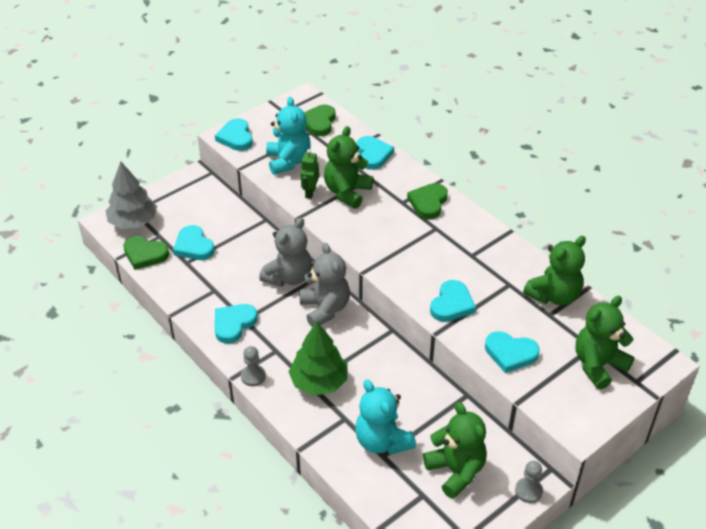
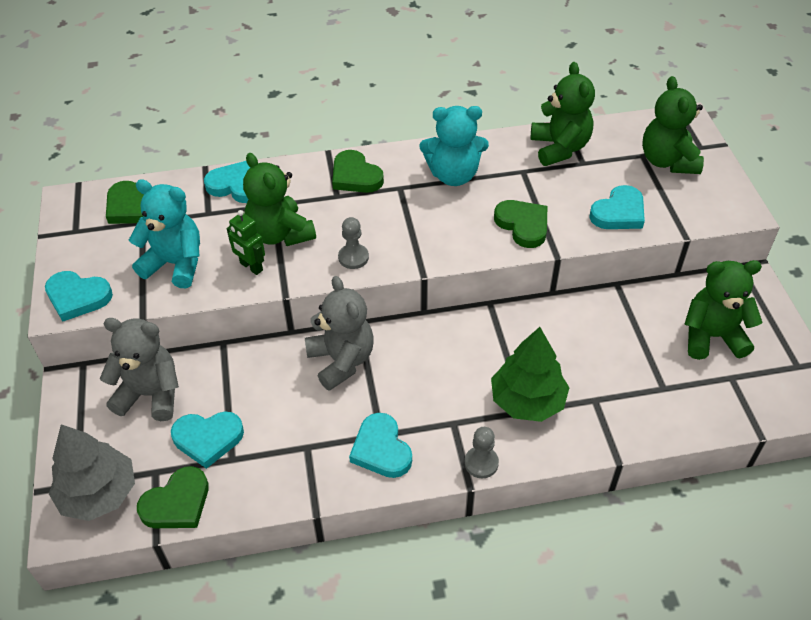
camera: 60 degrees left, 5 degrees up
grey teddy bear [299,243,350,327] -> grey teddy bear moved to [100,318,179,421]
turquoise teddy bear [355,380,416,455] -> turquoise teddy bear moved to [420,106,489,186]
turquoise heart [430,280,476,322] -> green heart [494,200,548,248]
grey pawn [515,461,543,503] -> grey pawn moved to [338,217,369,269]

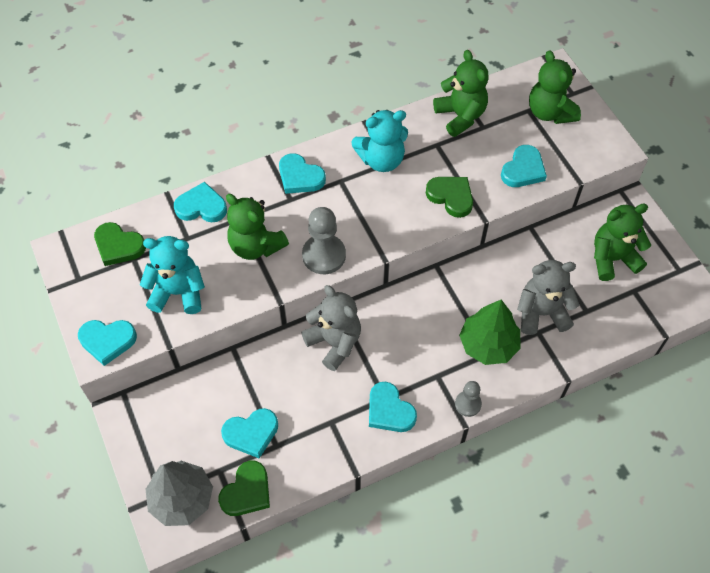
camera: 15 degrees left, 10 degrees up
grey teddy bear [100,318,179,421] -> grey teddy bear moved to [517,260,579,335]
green robot [227,210,265,275] -> none
green heart [332,150,384,193] -> turquoise heart [279,153,326,194]
grey pawn [338,217,369,269] -> grey pawn [302,207,346,274], size x1.72

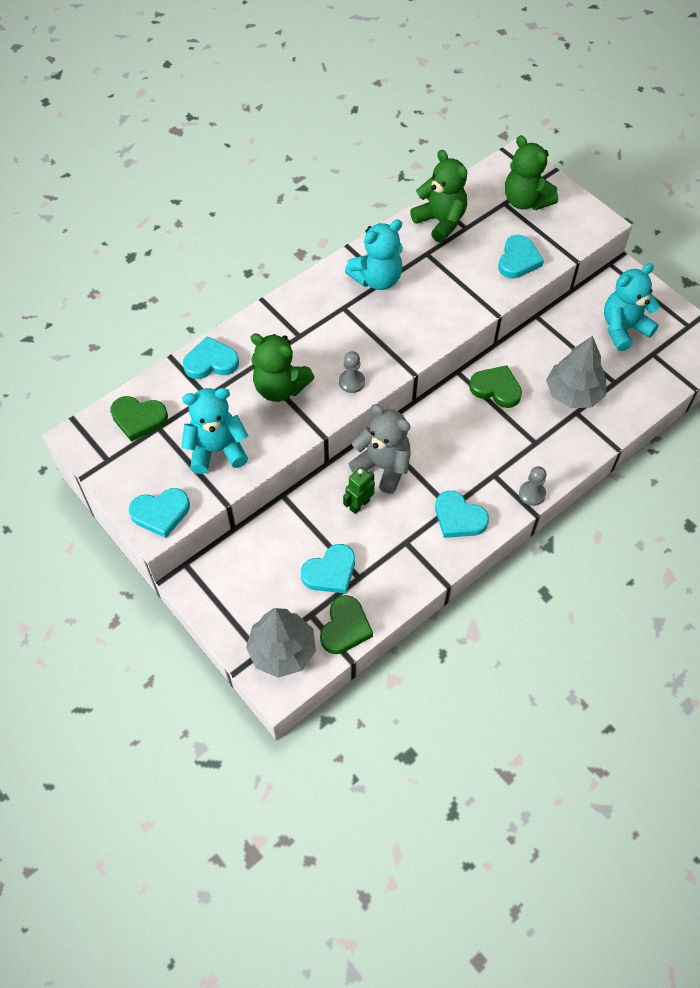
camera: 15 degrees left, 0 degrees up
turquoise heart [279,153,326,194] -> none
grey pawn [302,207,346,274] -> grey pawn [339,351,365,393], size x0.58
green heart [426,177,473,218] -> green heart moved to [469,365,522,408]
green tree [459,300,521,365] -> none
grey teddy bear [517,260,579,335] -> grey tree [546,336,606,408]
green teddy bear [594,204,651,281] -> turquoise teddy bear [604,263,660,351]
none -> green robot [343,467,375,514]

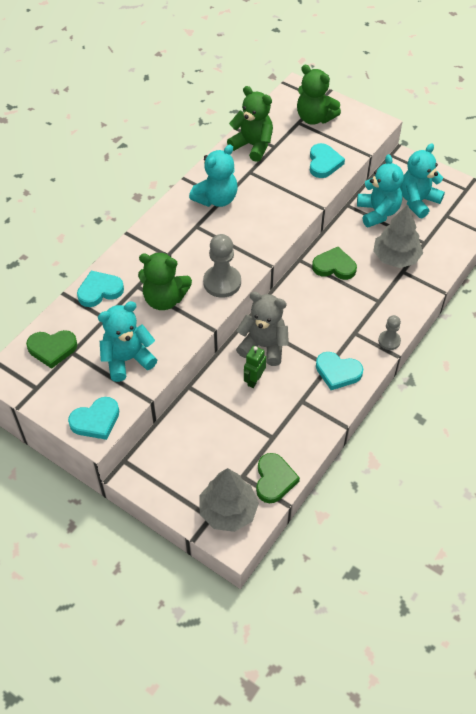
camera: 15 degrees left, 5 degrees down
turquoise heart [301,544,355,594] -> none
grey pawn [339,351,365,393] -> grey pawn [203,234,241,298], size x1.72
none -> turquoise teddy bear [357,154,404,228]

